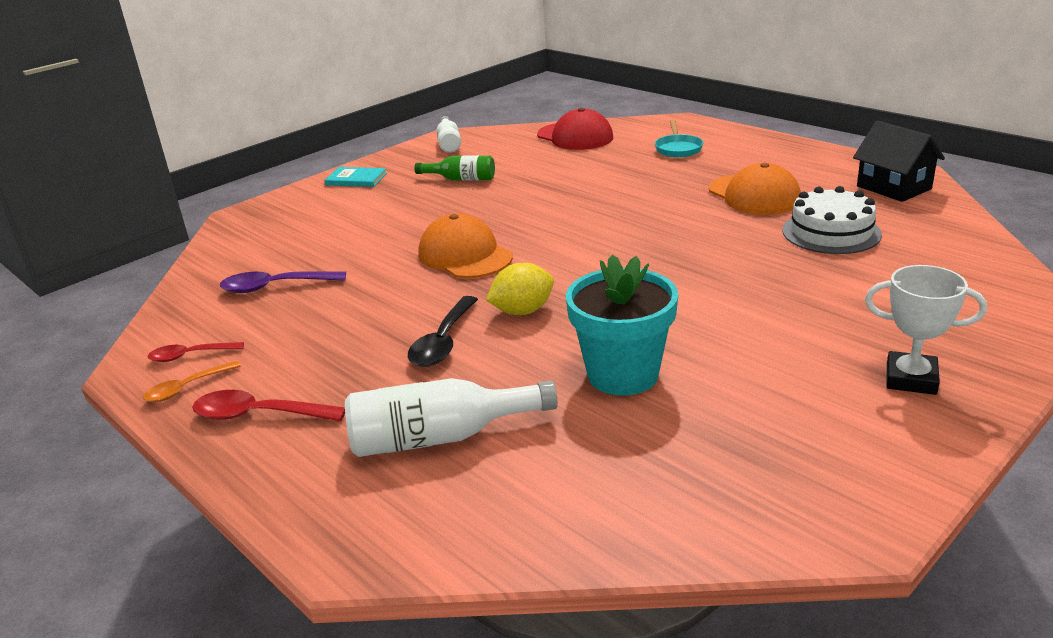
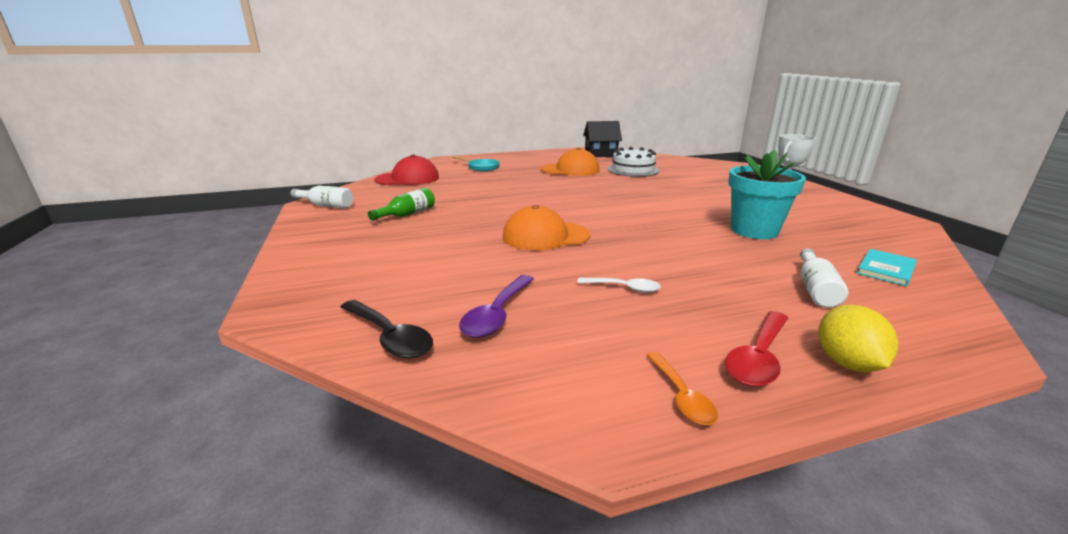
camera: 65 degrees left, 5 degrees down
red spoon [148,342,244,362] -> none
turquoise book [324,167,387,187] -> turquoise book moved to [857,249,917,286]
white bottle [345,378,558,457] -> white bottle [800,248,848,308], size x0.64
black spoon [408,296,478,367] -> black spoon moved to [340,300,433,358]
yellow lemon [486,263,554,315] -> yellow lemon moved to [818,305,898,372]
none -> white spoon [577,278,661,293]

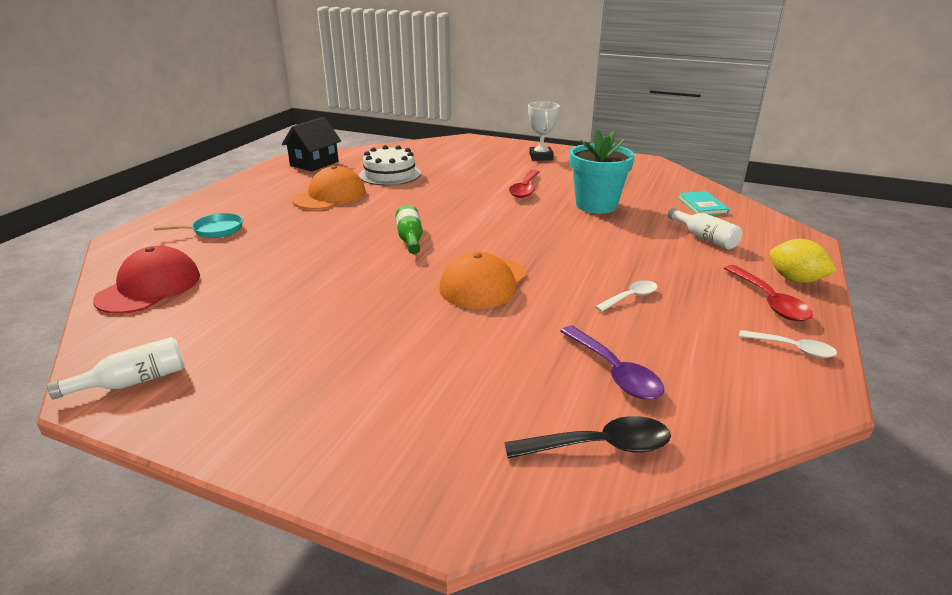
camera: 50 degrees left, 5 degrees up
green bottle [368,188,435,221] -> green bottle moved to [395,205,423,254]
orange spoon [647,352,718,425] -> white spoon [739,330,837,358]
none -> red spoon [509,170,540,198]

